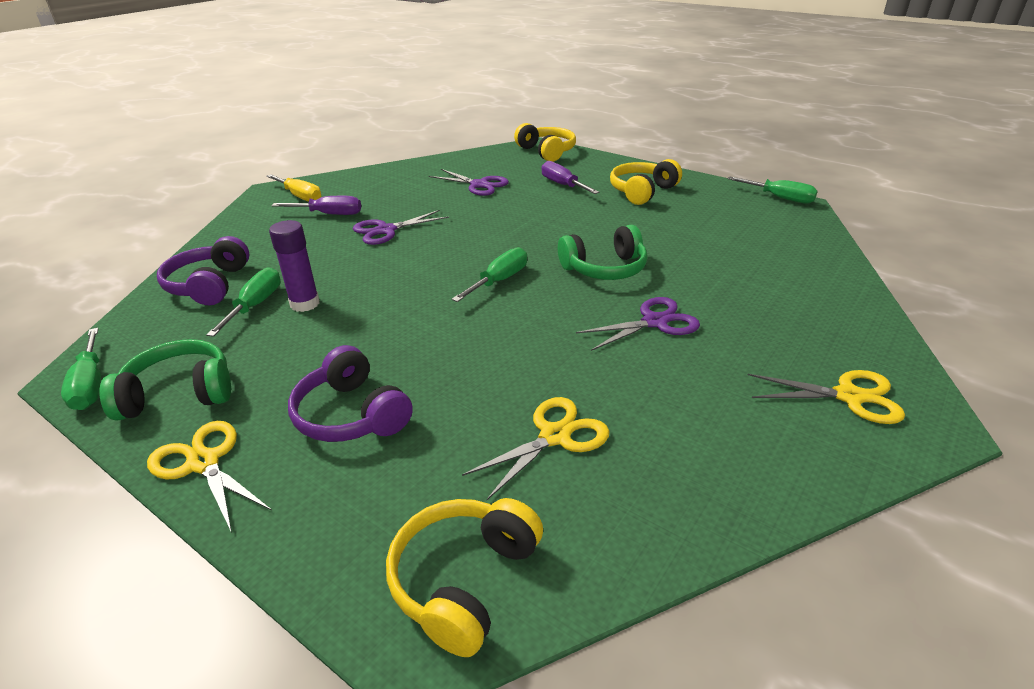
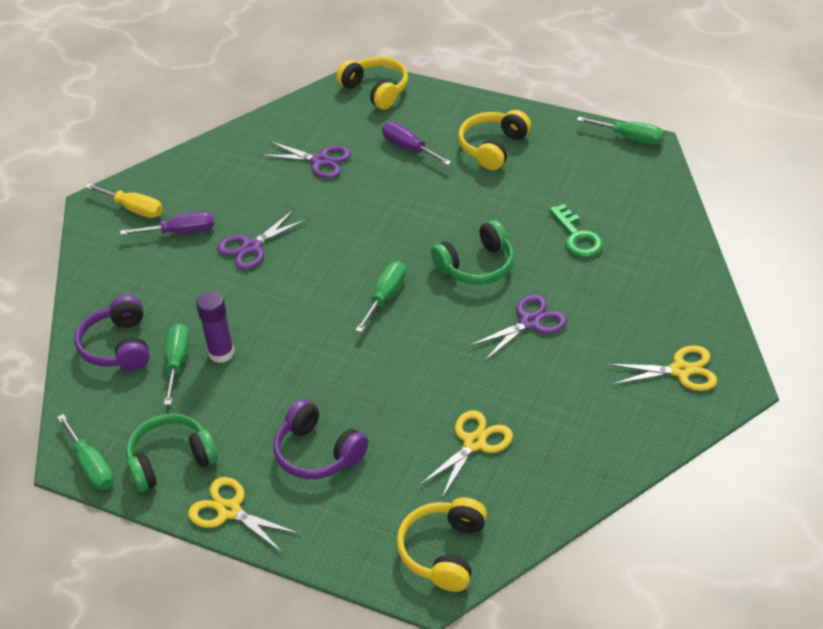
camera: 10 degrees left, 10 degrees up
none -> green key [549,204,603,257]

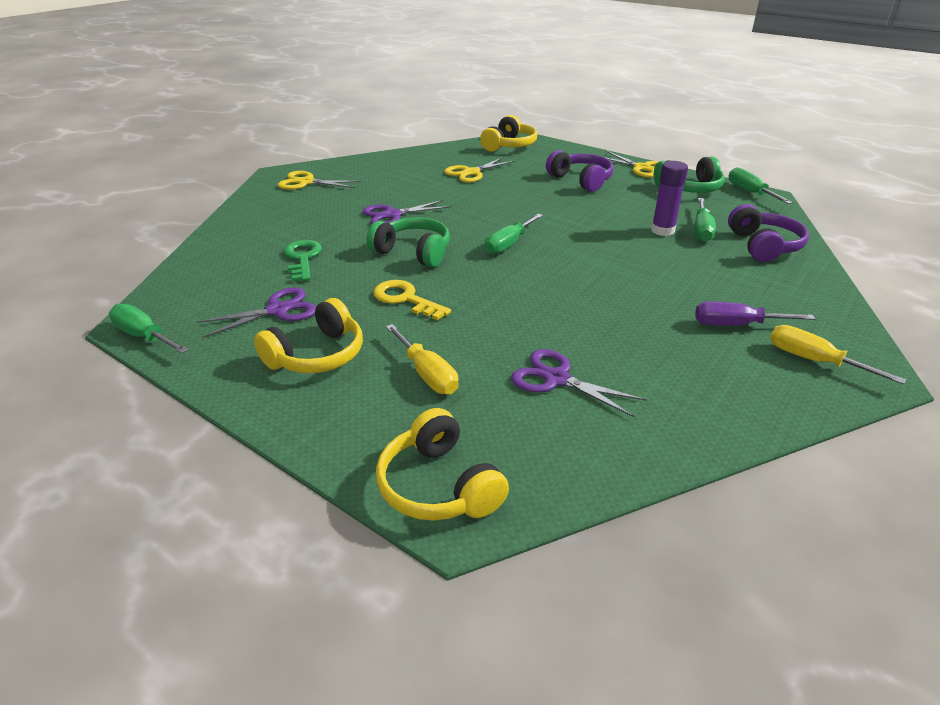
camera: 170 degrees left, 10 degrees down
purple scissors [217,209,308,270] -> purple scissors moved to [196,287,316,338]
purple screwdriver [382,122,452,165] -> yellow screwdriver [386,324,459,394]
green headphones [431,220,514,285] -> green headphones turned 45 degrees clockwise [367,217,450,267]
none -> yellow key [373,280,451,320]

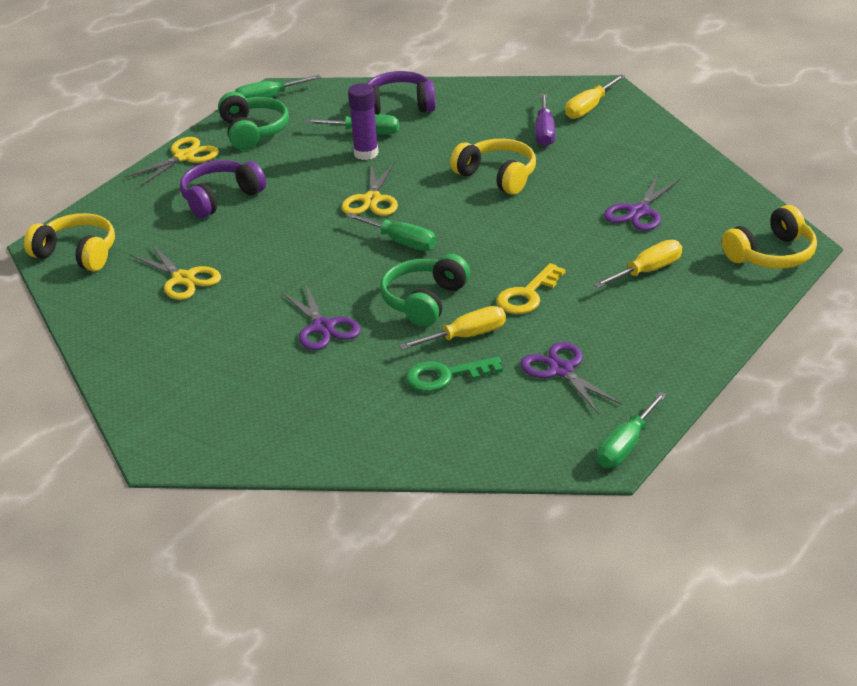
camera: 90 degrees left, 0 degrees up
yellow headphones [254,298,363,373] -> yellow headphones moved to [450,139,536,195]
yellow scissors [278,171,361,190] -> yellow scissors moved to [341,162,398,216]
none -> yellow screwdriver [399,306,506,350]

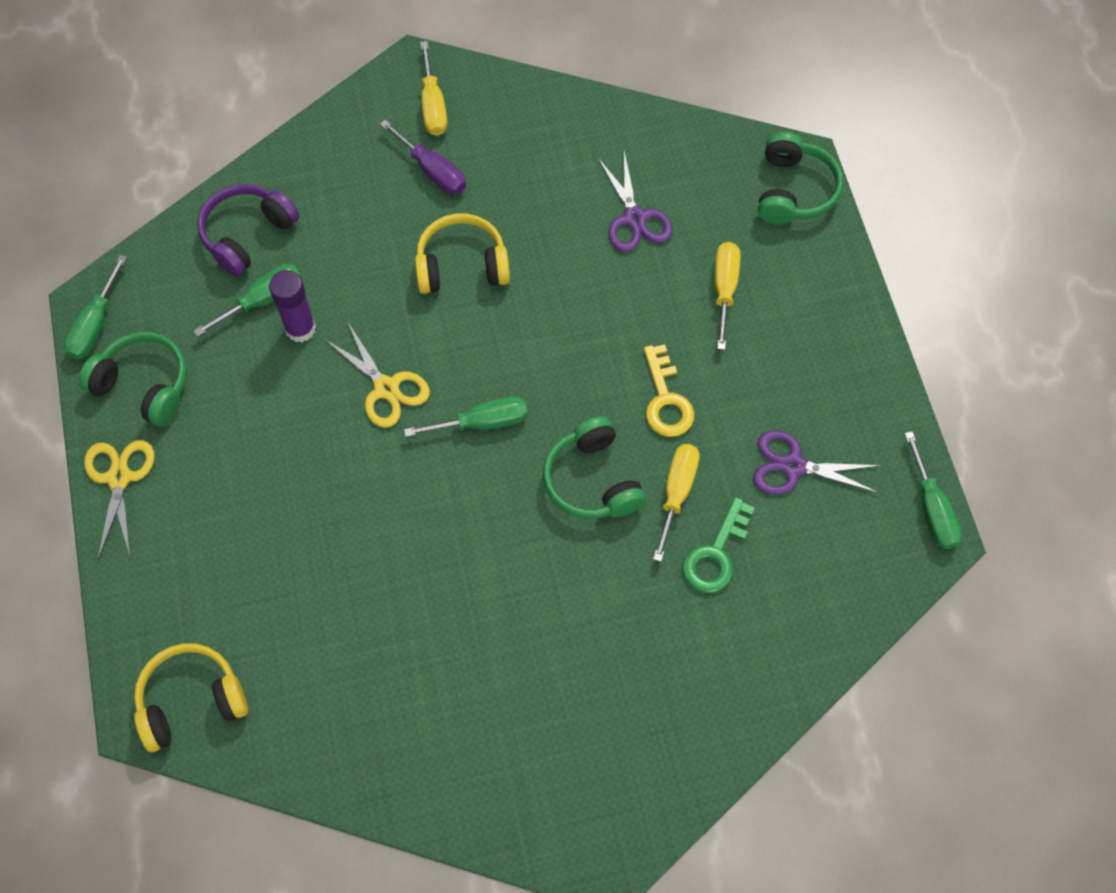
camera: 50 degrees left, 30 degrees up
yellow scissors [131,243,221,300] -> none
purple headphones [180,160,266,218] -> none
purple scissors [281,284,361,350] -> none
yellow headphones [722,205,817,268] -> green headphones [758,132,843,225]

